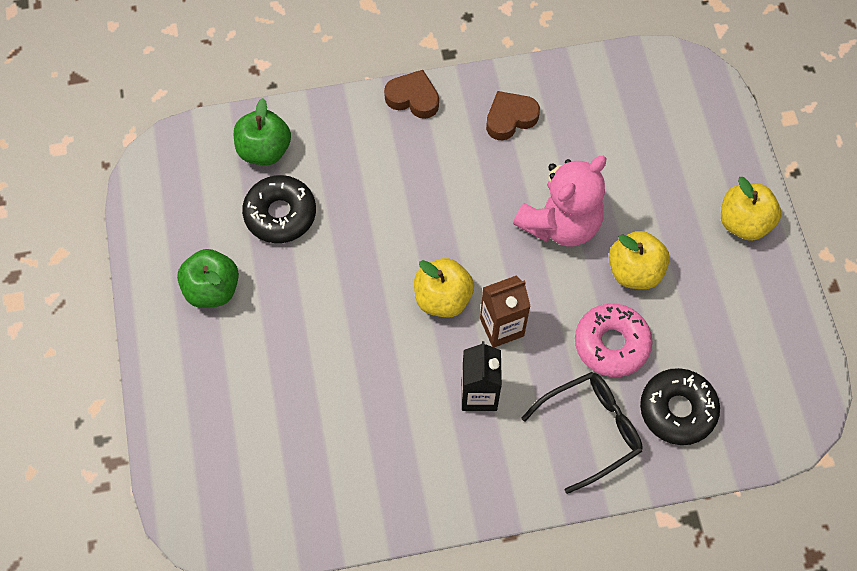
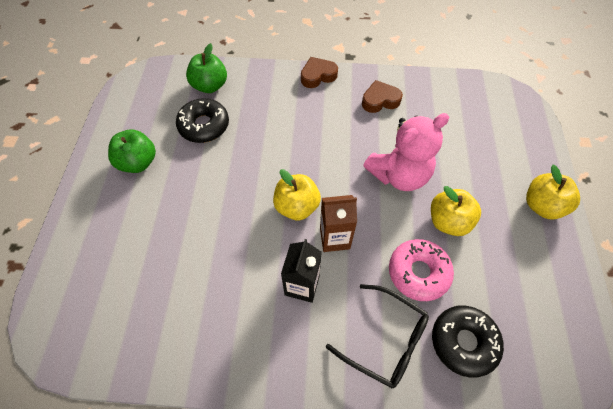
camera: 15 degrees right, 5 degrees down
brown heart [384,70,439,119] -> brown heart turned 60 degrees counterclockwise [301,57,338,88]
black glasses [521,372,643,494] -> black glasses turned 45 degrees clockwise [326,284,429,388]

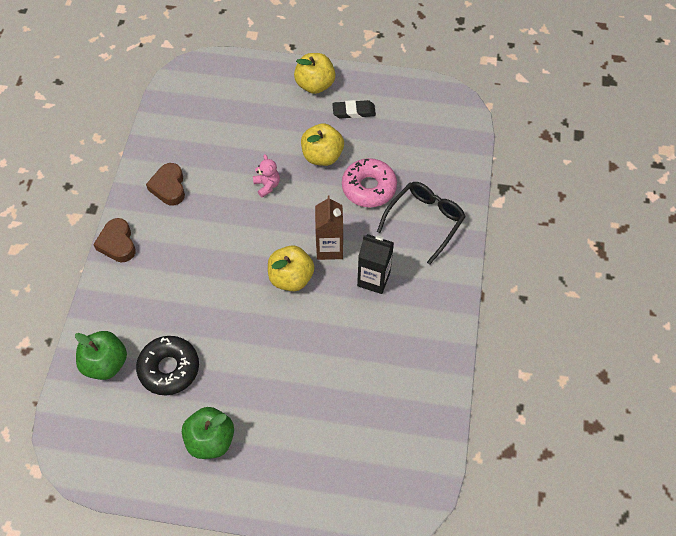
camera: 85 degrees left, 0 degrees up
pink teddy bear [363,113,449,191] -> pink teddy bear [253,154,280,198], size x0.45
black donut [432,305,504,378] -> none
none -> black eraser [332,100,376,118]

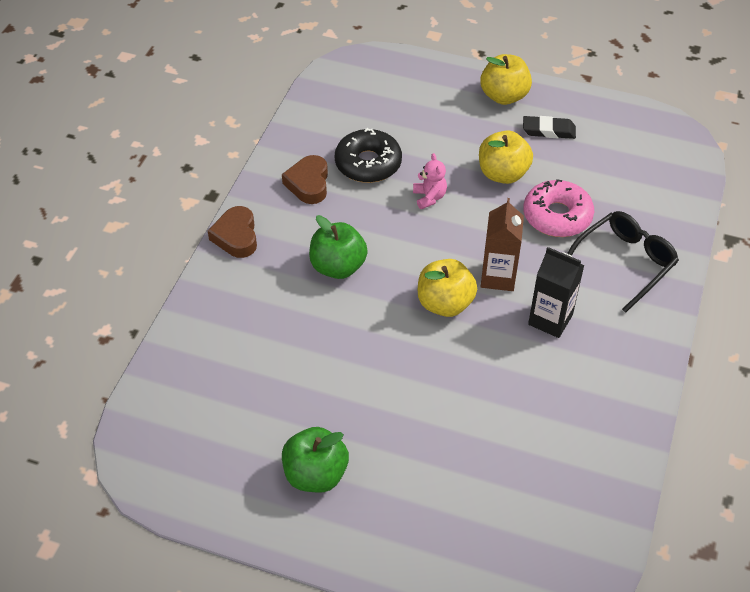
camera: 10 degrees right, 10 degrees down
green apple [75,331,127,380] -> green apple moved to [309,215,368,279]
black donut [136,336,199,395] -> black donut moved to [335,128,402,183]

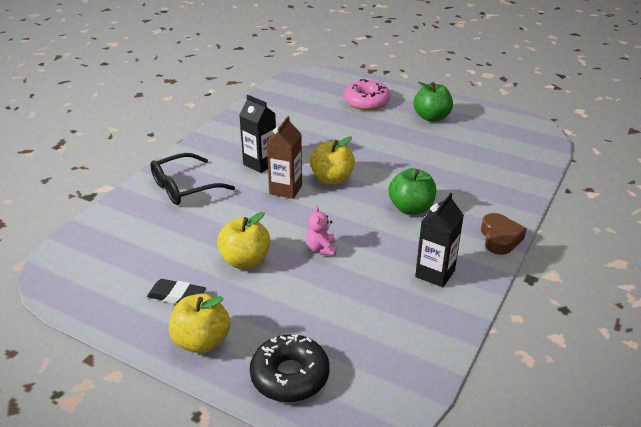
camera: 170 degrees left, 15 degrees down
brown heart [282,155,328,204] -> black carton [415,193,464,287]
black donut [335,128,402,183] -> black donut moved to [250,334,330,402]
pink donut [523,179,594,237] -> pink donut moved to [343,79,391,110]

